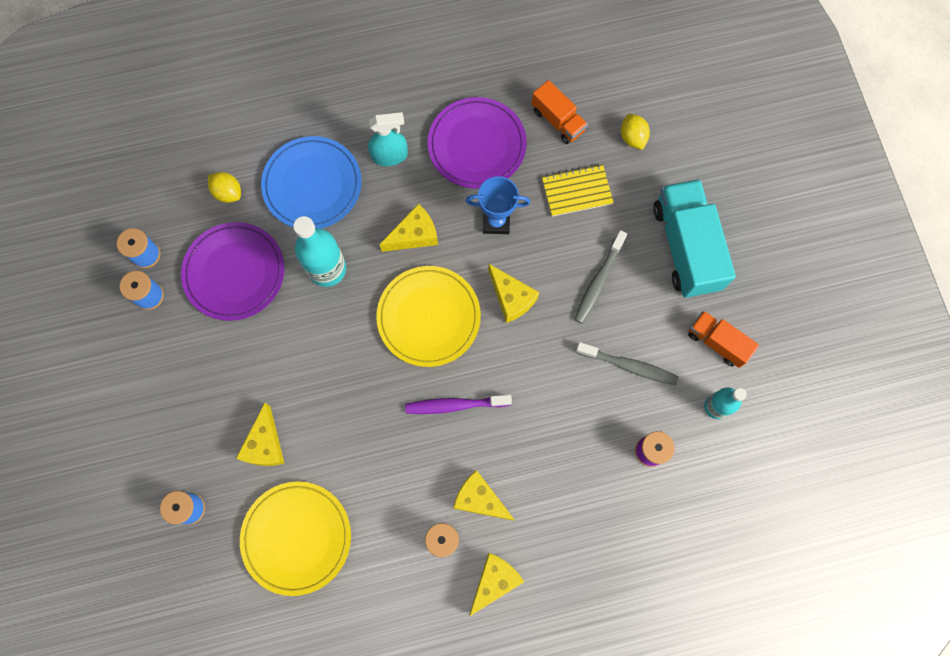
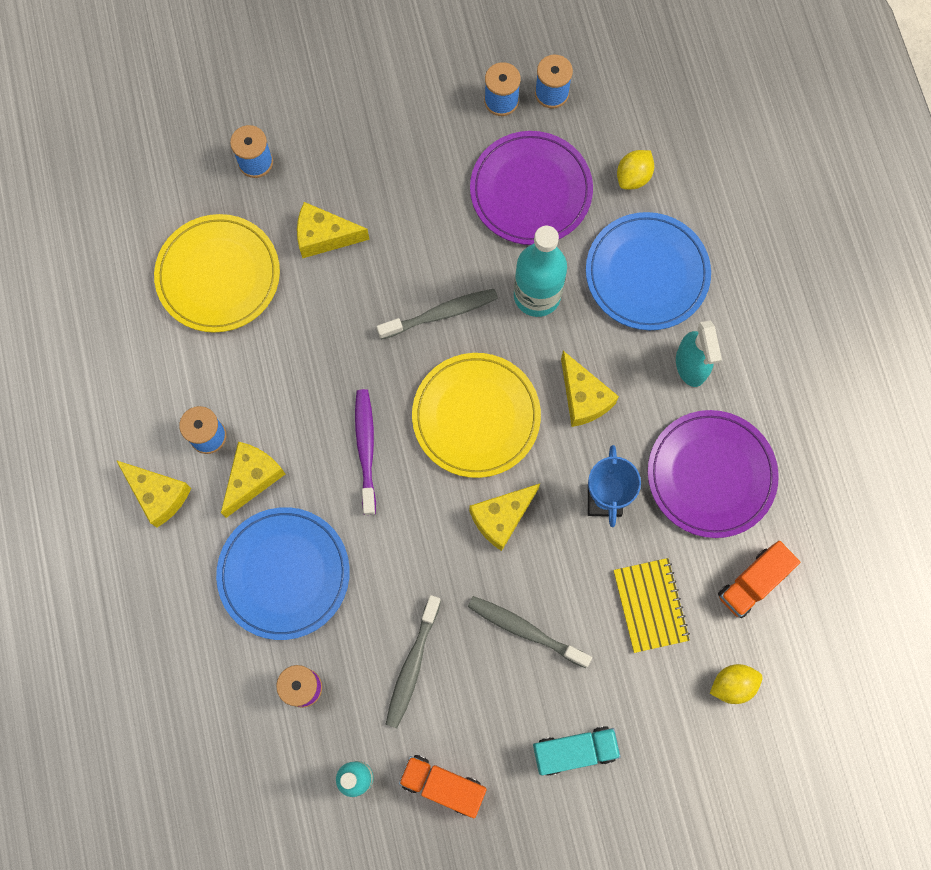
camera: 90 degrees right, 0 degrees up
turquoise truck [653,179,736,298] -> turquoise truck [533,726,621,776], size x0.55
orange truck [688,311,759,368] -> orange truck turned 105 degrees counterclockwise [399,755,487,819]
none -> blue plate [216,507,350,640]
none -> grey toothbrush [376,289,498,340]

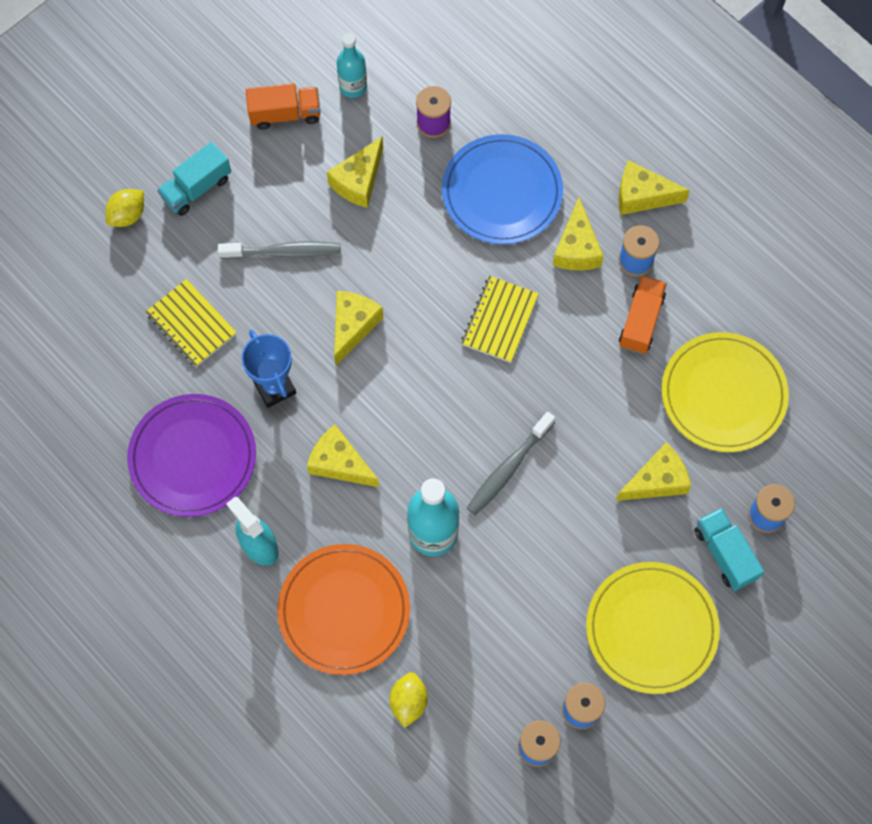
camera: 150 degrees right, 5 degrees down
purple toothbrush [355,389,376,515] -> yellow notebook [461,276,539,363]
grey toothbrush [386,595,441,728] -> yellow cheese [327,136,383,208]
yellow plate [412,353,541,478] -> yellow plate moved to [586,562,720,694]
purple plate [470,131,593,245] -> none
blue plate [586,212,711,330] -> orange plate [277,544,410,675]
yellow lemon [710,664,763,704] -> yellow lemon moved to [105,189,144,227]
orange truck [718,541,800,618] -> orange truck moved to [619,275,667,354]
none -> turquoise truck [695,508,764,591]

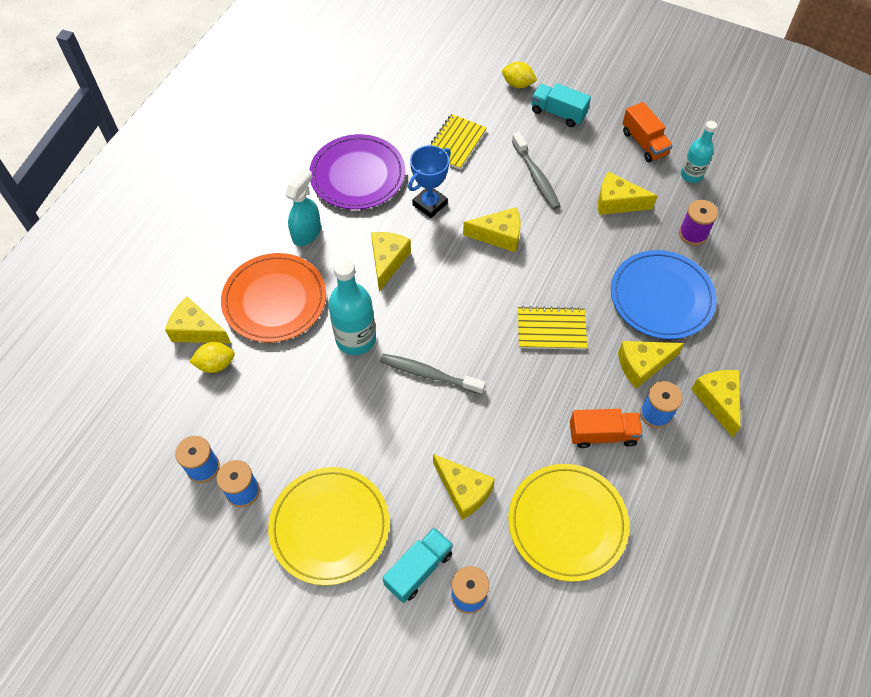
camera: 70 degrees right, 10 degrees down
none -> yellow cheese [165,297,231,343]

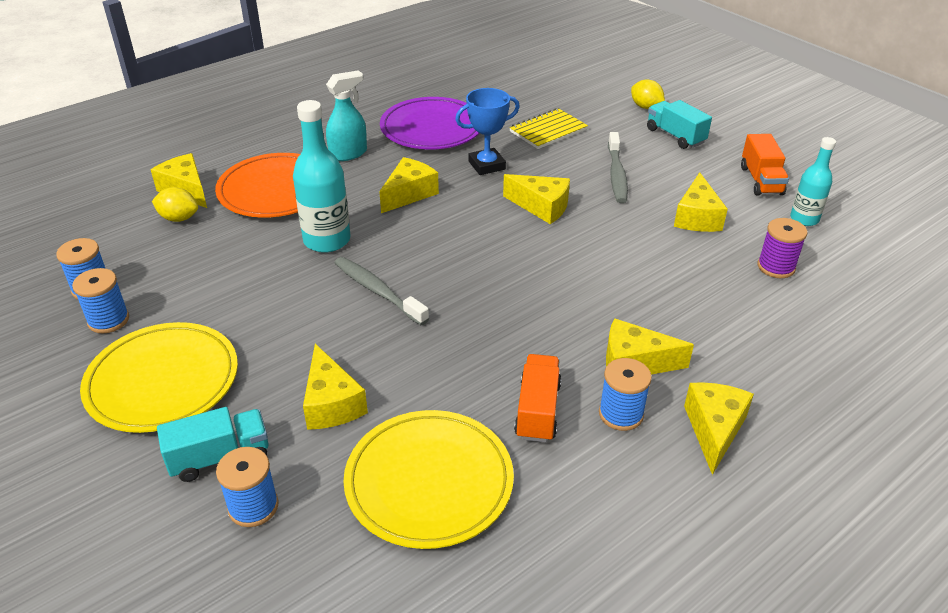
camera: 25 degrees right, 20 degrees down
yellow notebook [518,306,587,350] -> none
orange truck [570,409,643,448] -> orange truck turned 105 degrees counterclockwise [514,354,561,442]
yellow cheese [598,172,657,215] -> yellow cheese turned 120 degrees counterclockwise [674,172,728,232]
blue plate [611,250,717,339] -> none

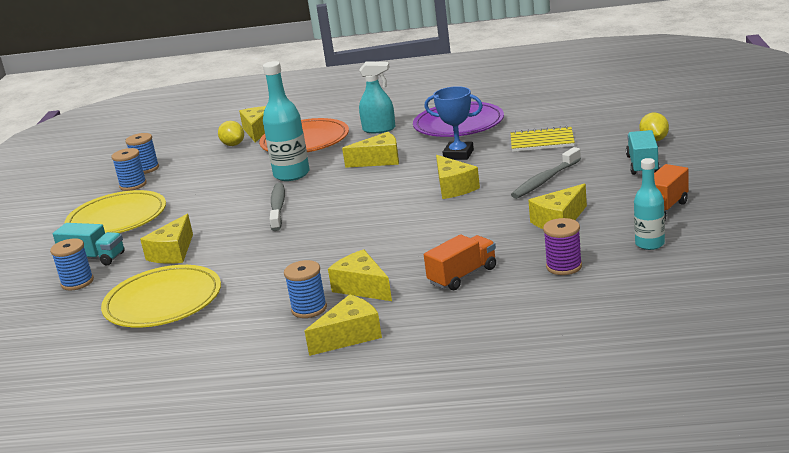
camera: 45 degrees right, 15 degrees down
orange truck [514,354,561,442] -> orange truck moved to [424,234,496,290]

